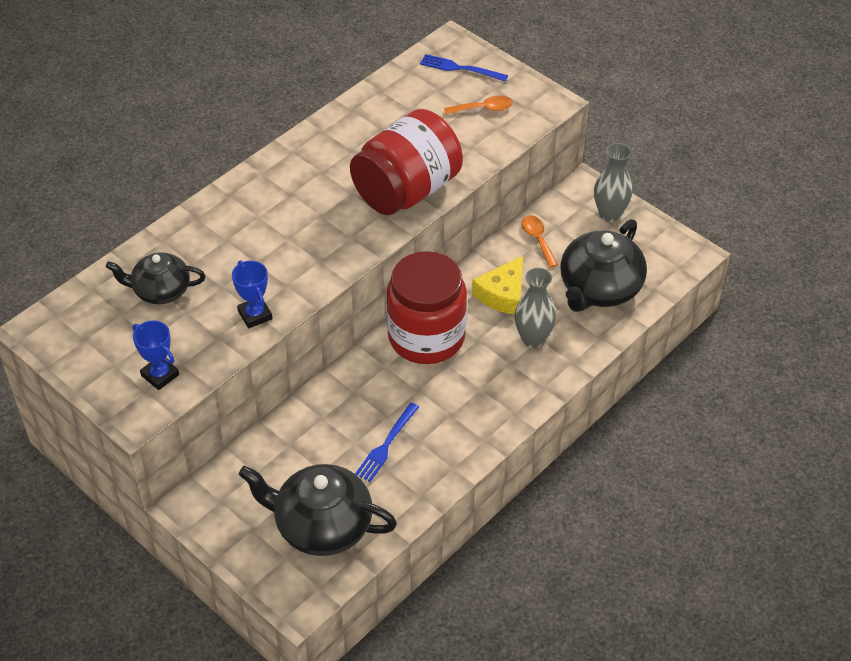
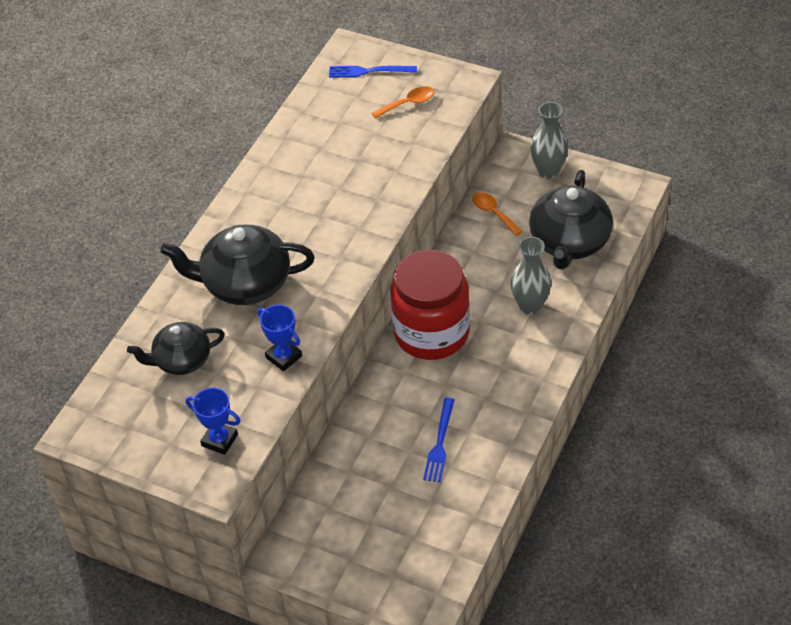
camera: 15 degrees left, 0 degrees up
black teapot [239,464,397,556] -> black teapot moved to [160,225,315,305]
red jar [350,109,463,215] -> none
yellow cheese [472,256,523,315] -> none

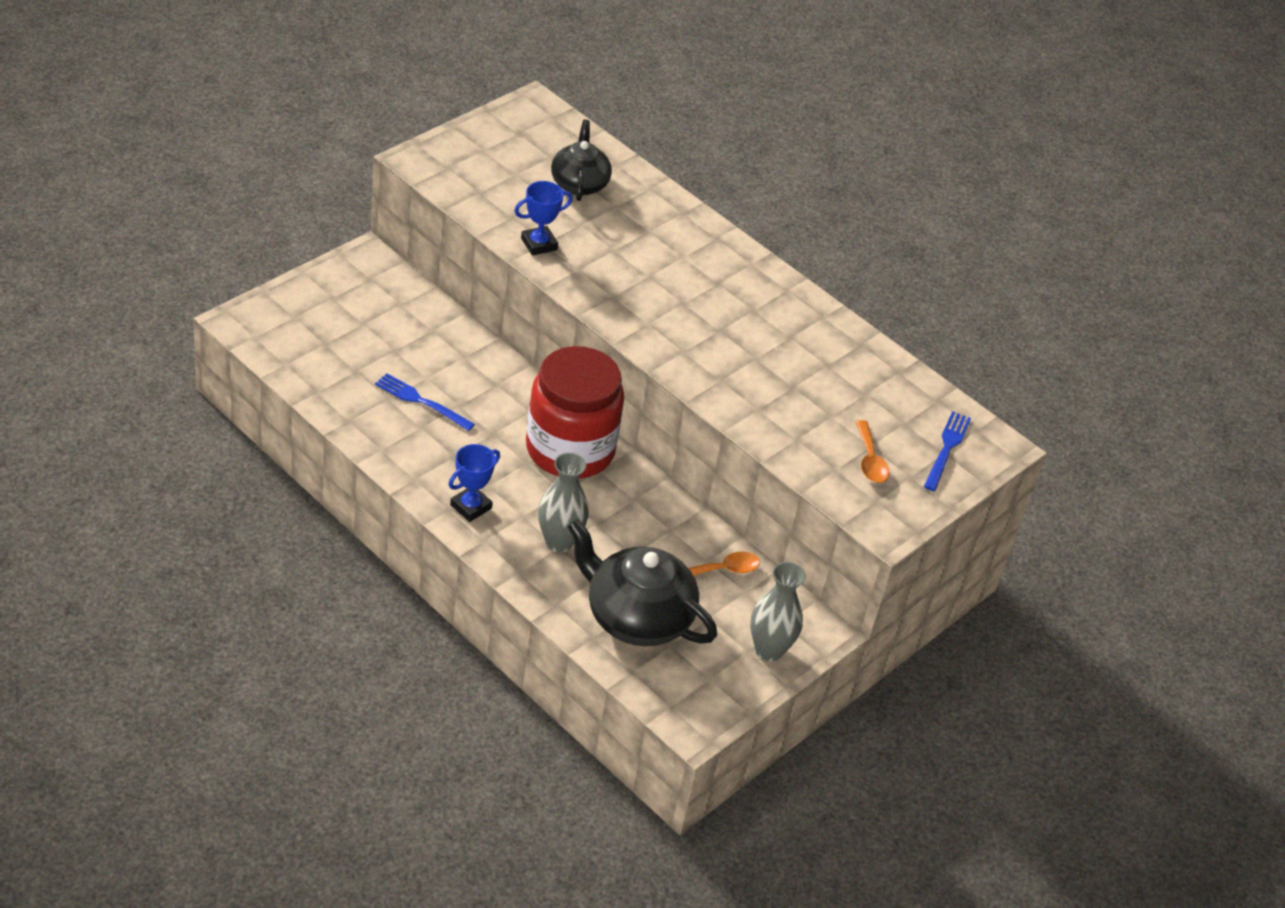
camera: 100 degrees right, 5 degrees down
black teapot [160,225,315,305] -> none
blue trophy [186,388,240,455] -> blue trophy moved to [449,444,500,522]

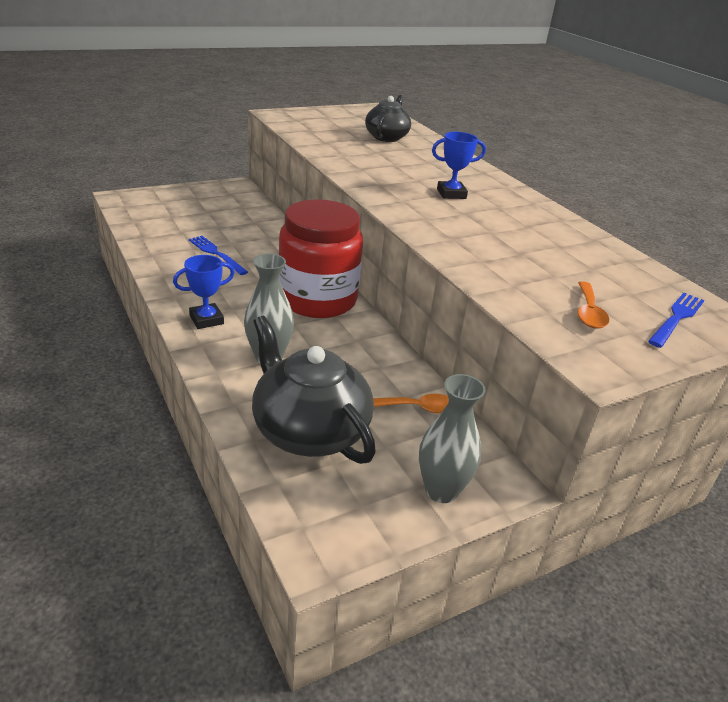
camera: 20 degrees right, 10 degrees down
blue trophy [514,181,573,256] -> blue trophy moved to [432,132,486,199]

